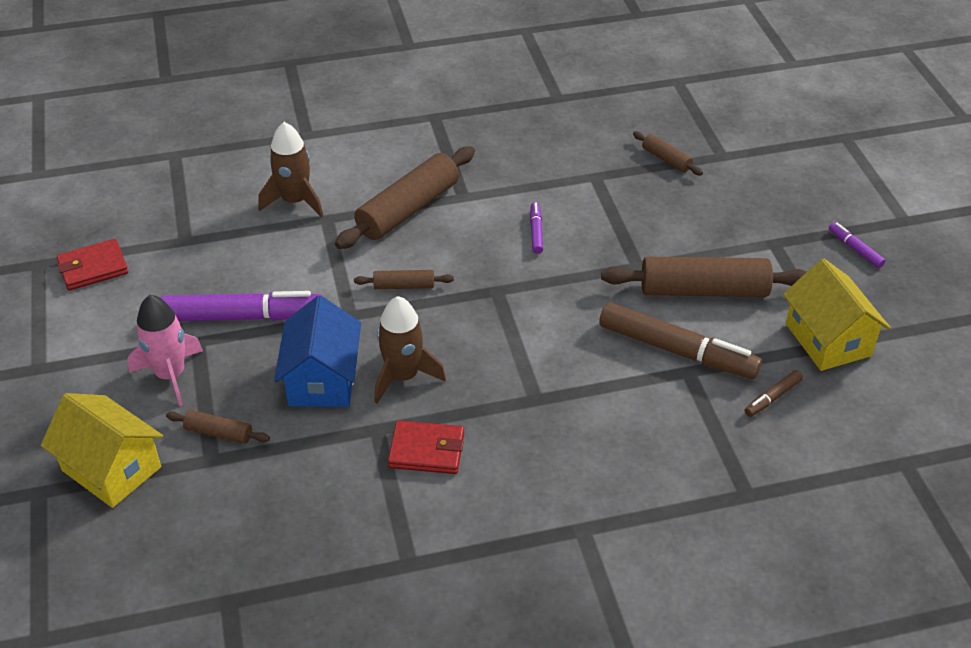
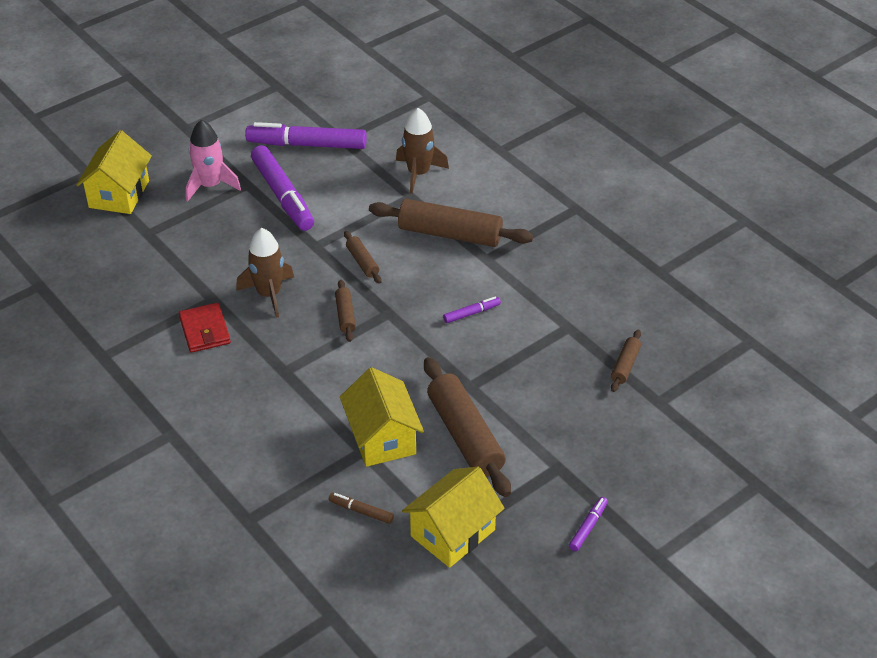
camera: 65 degrees right, 0 degrees up
red wallet [57,239,128,290] -> none
brown rolling pin [166,410,270,444] -> brown rolling pin moved to [335,280,356,342]
blue house [274,296,361,407] -> none
brown marker [599,302,762,379] -> yellow house [340,367,424,467]
none -> purple marker [245,122,367,149]

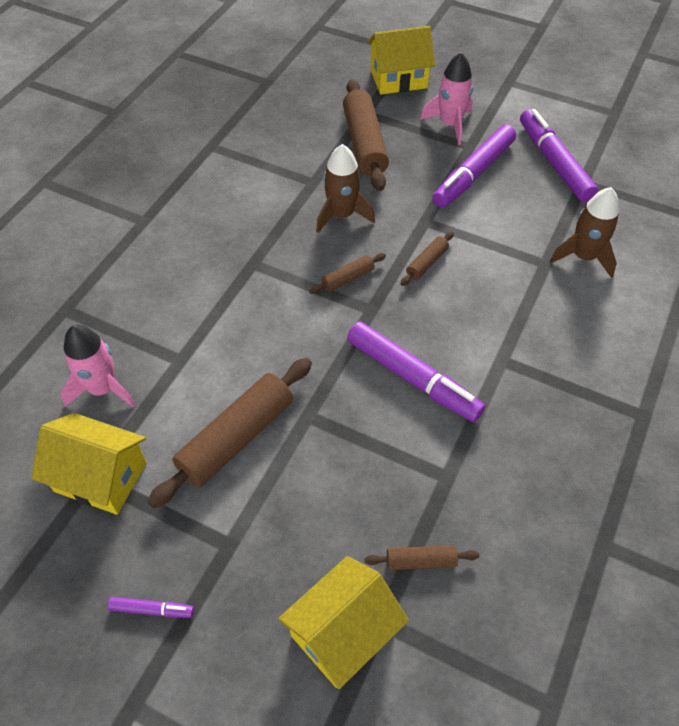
camera: 65 degrees right, 10 degrees up
red wallet [179,303,231,353] -> none
brown marker [329,493,394,524] -> pink rocket [61,325,135,408]
yellow house [340,367,424,467] -> yellow house moved to [278,556,409,689]
brown rolling pin [369,199,533,247] -> brown rolling pin moved to [343,79,389,191]
purple marker [443,297,501,323] -> purple marker [347,321,485,422], size x2.21

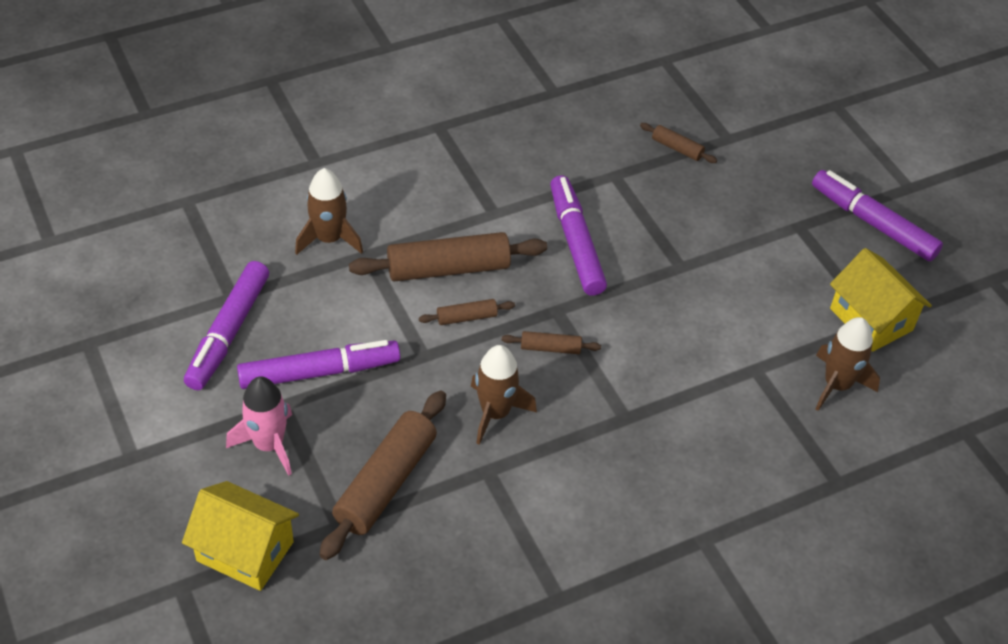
camera: 145 degrees left, 5 degrees down
pink rocket [61,325,135,408] -> brown rocket [815,317,880,411]
purple marker [108,597,194,618] -> purple marker [812,170,943,261], size x2.21
brown rolling pin [148,358,312,508] -> brown rolling pin moved to [349,232,547,282]
yellow house [278,556,409,689] -> none

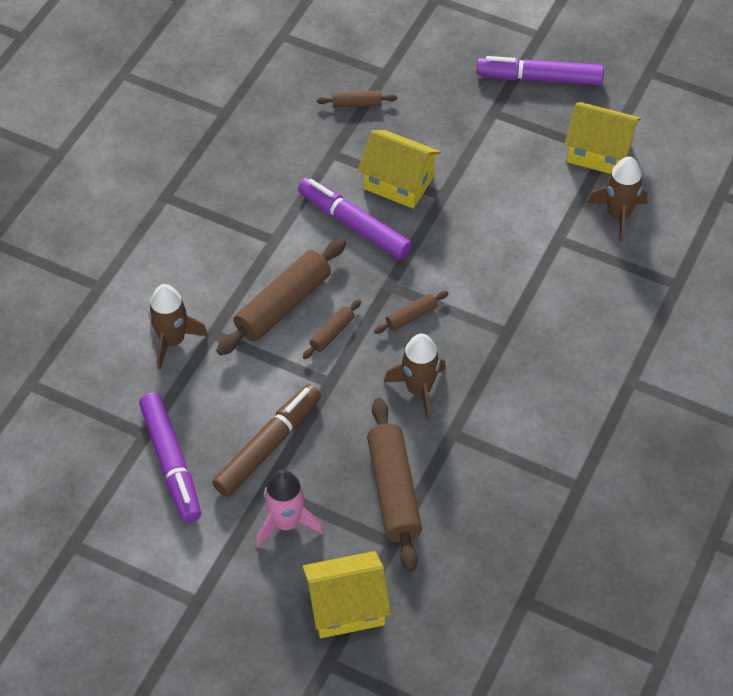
camera: 35 degrees left, 5 degrees up
purple marker [237,340,400,389] -> brown marker [212,384,321,497]
none -> yellow house [357,130,441,208]

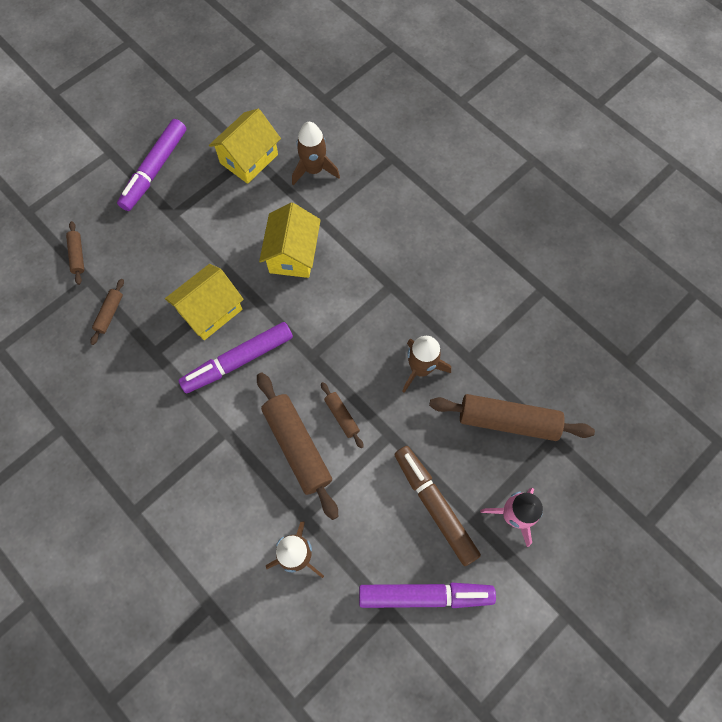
camera: 70 degrees left, 15 degrees up
yellow house [302,551,391,638] -> yellow house moved to [259,202,321,278]
brown rolling pin [374,291,449,334] -> brown rolling pin moved to [66,221,84,285]

